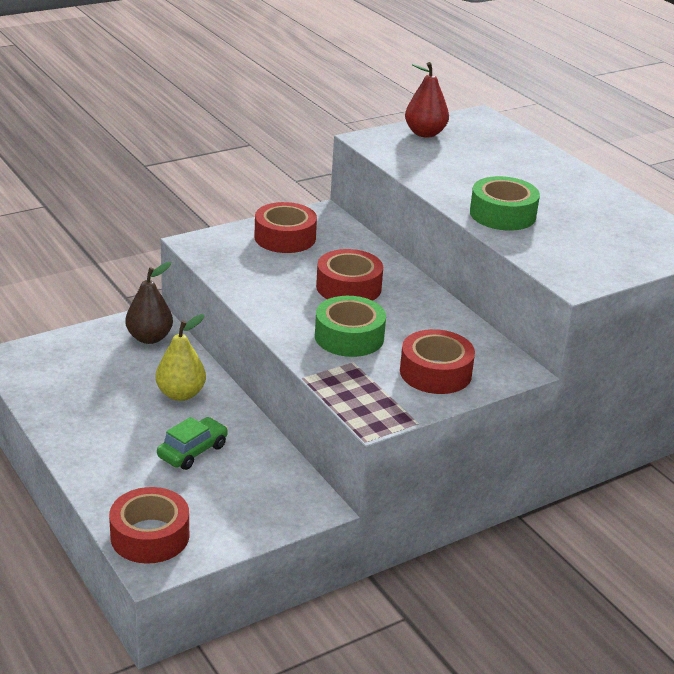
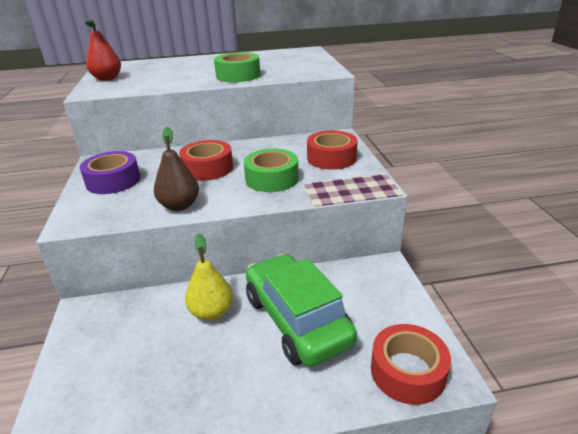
camera: 65 degrees left, 0 degrees up
brown pear [125,262,173,344] -> brown pear moved to [154,127,199,211]
green car [157,417,228,470] -> green car [246,253,357,367], size x2.03
red tape [254,202,317,253] -> purple tape [80,151,140,194]

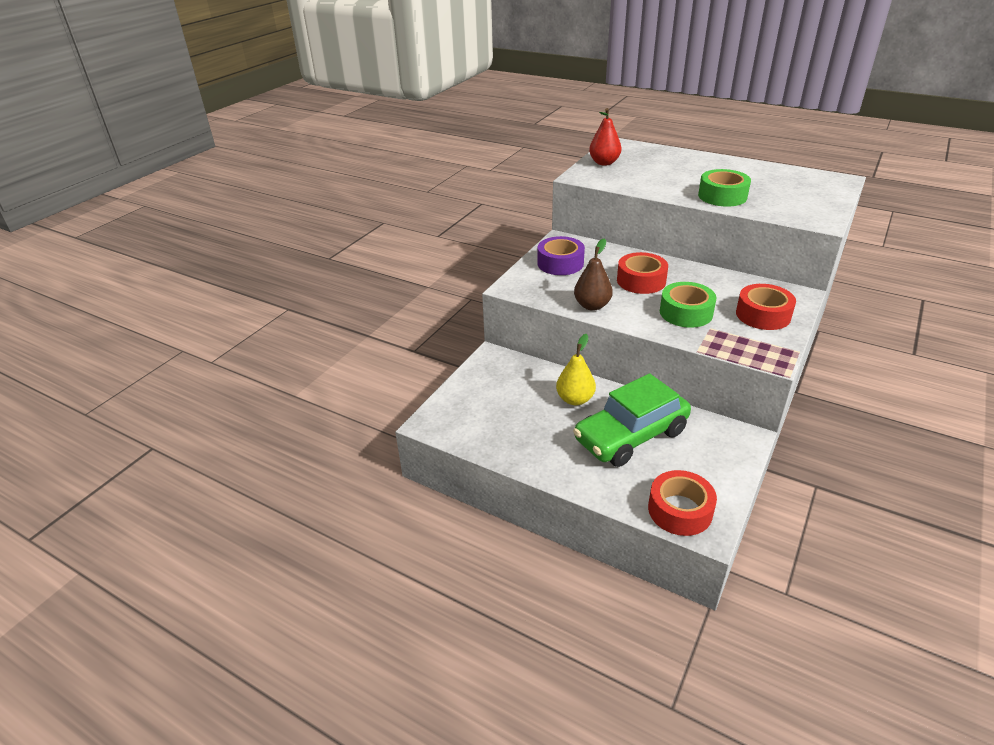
camera: 40 degrees right, 5 degrees up
green car [246,253,357,367] -> green car turned 135 degrees counterclockwise [573,373,691,467]

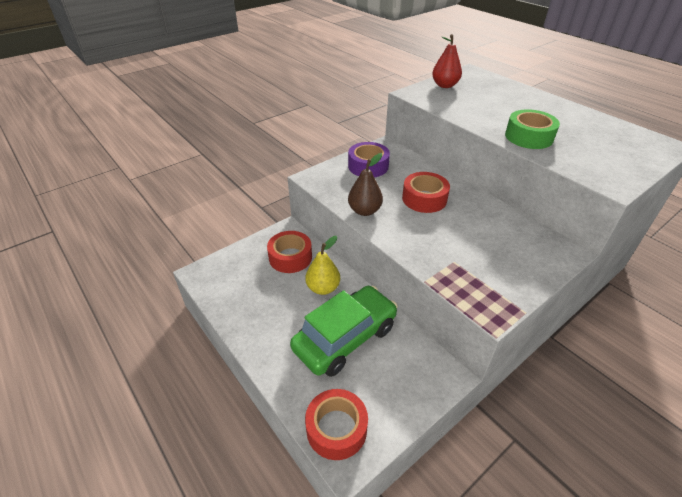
camera: 20 degrees right, 5 degrees up
green car [573,373,691,467] -> green car turned 150 degrees clockwise [290,286,398,377]
green tape [660,282,716,328] -> none
red tape [736,284,796,330] -> red tape moved to [267,231,312,273]

